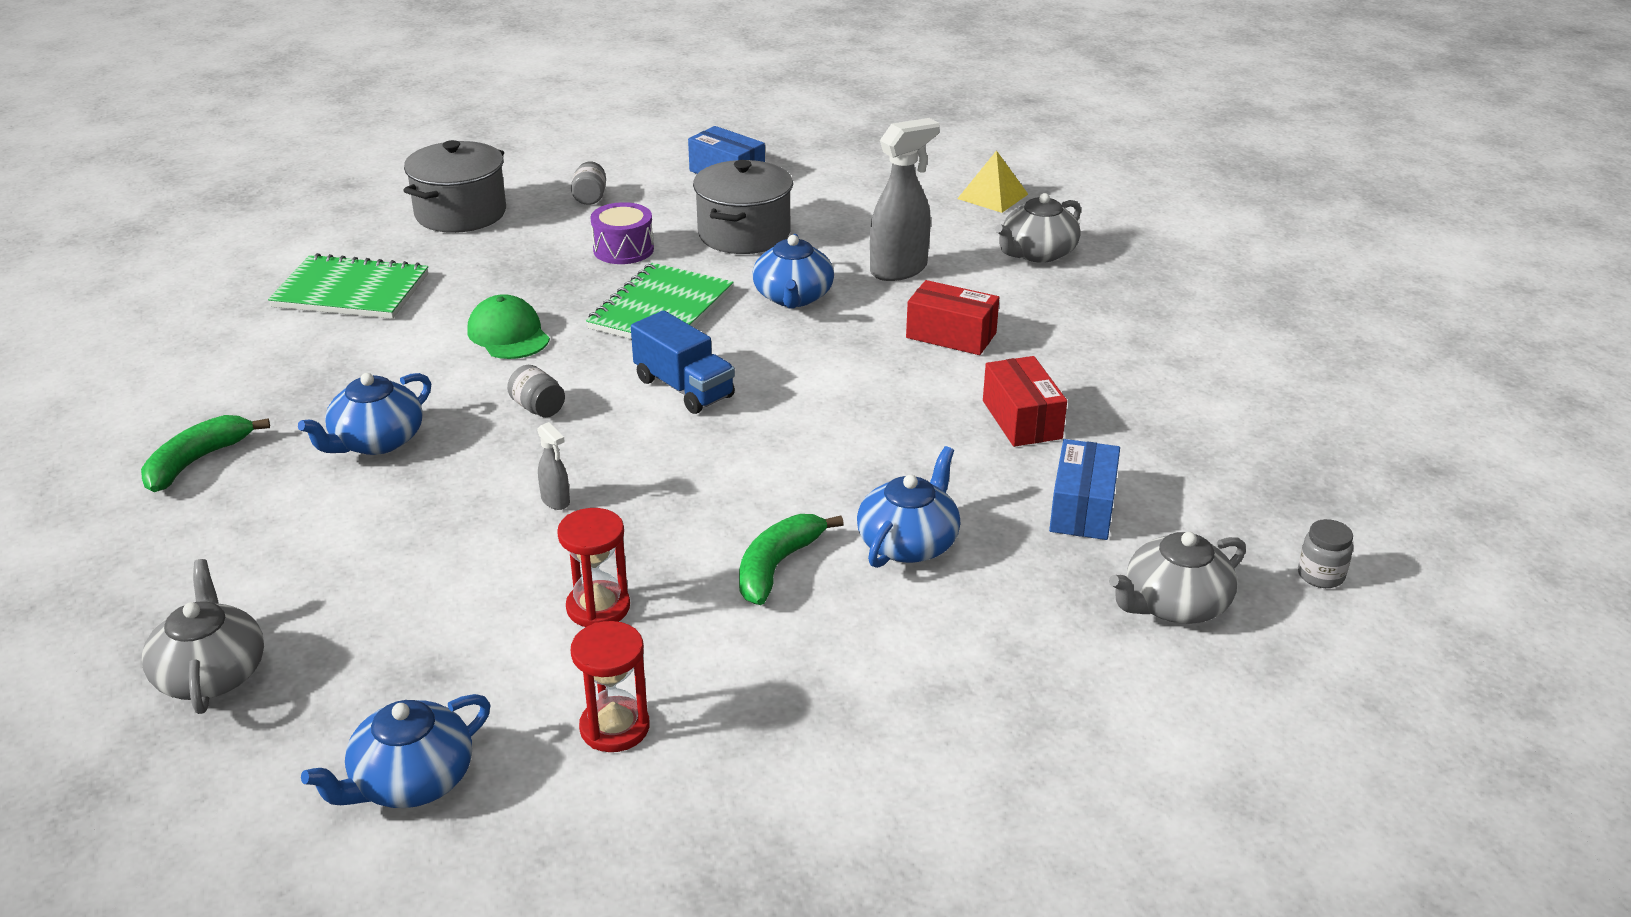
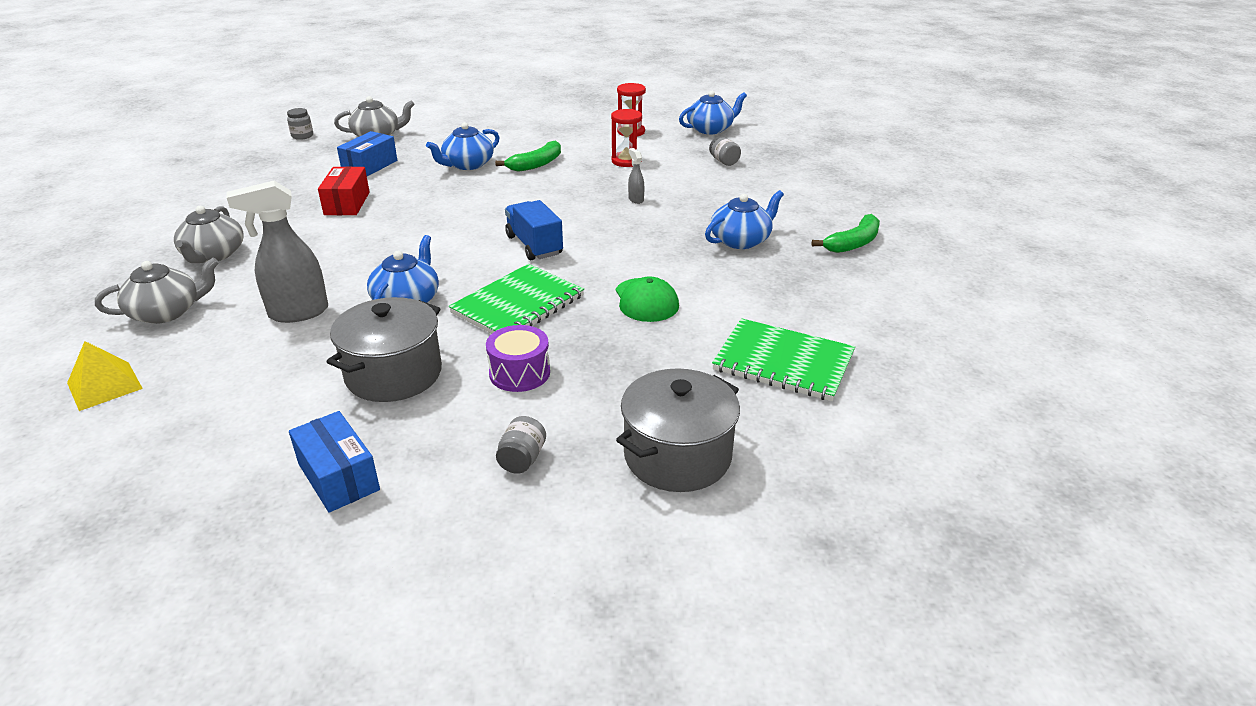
camera: 165 degrees left, 0 degrees up
grey teapot [142,559,264,714] -> grey teapot moved to [174,206,244,263]
grey jar [507,365,565,417] -> grey jar moved to [709,137,741,166]
red box [906,280,999,355] -> none

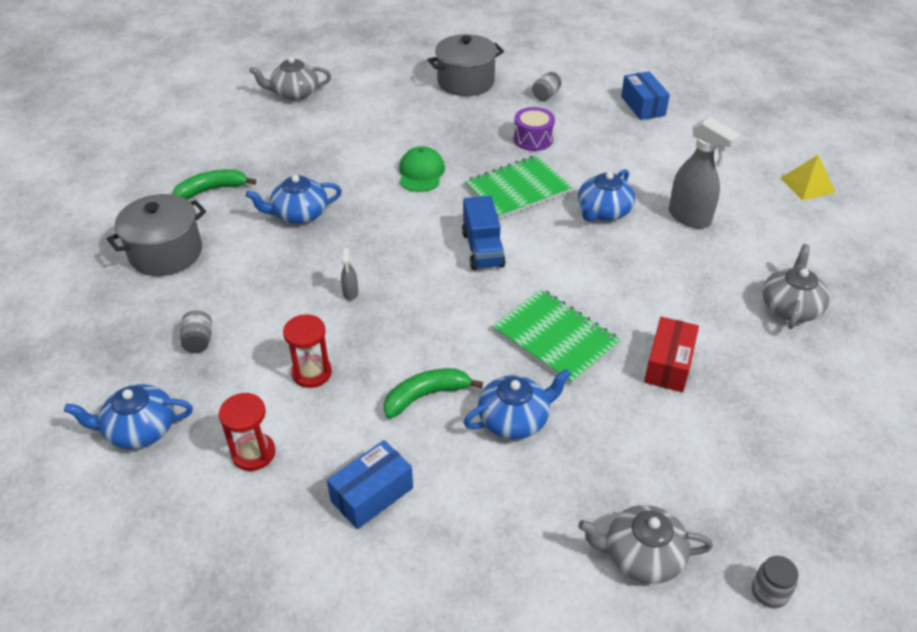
camera: 160 degrees left, 10 degrees up
grey teapot [95,258,219,324] -> grey teapot moved to [249,57,331,101]
grey spray bottle [227,181,328,323] -> grey spray bottle turned 45 degrees clockwise [669,117,741,229]
grey pot [327,297,442,402] -> grey pot moved to [107,194,206,276]
blue box [337,131,397,176] -> blue box moved to [327,440,413,529]
green notebook [712,318,855,401] -> green notebook moved to [492,289,620,385]

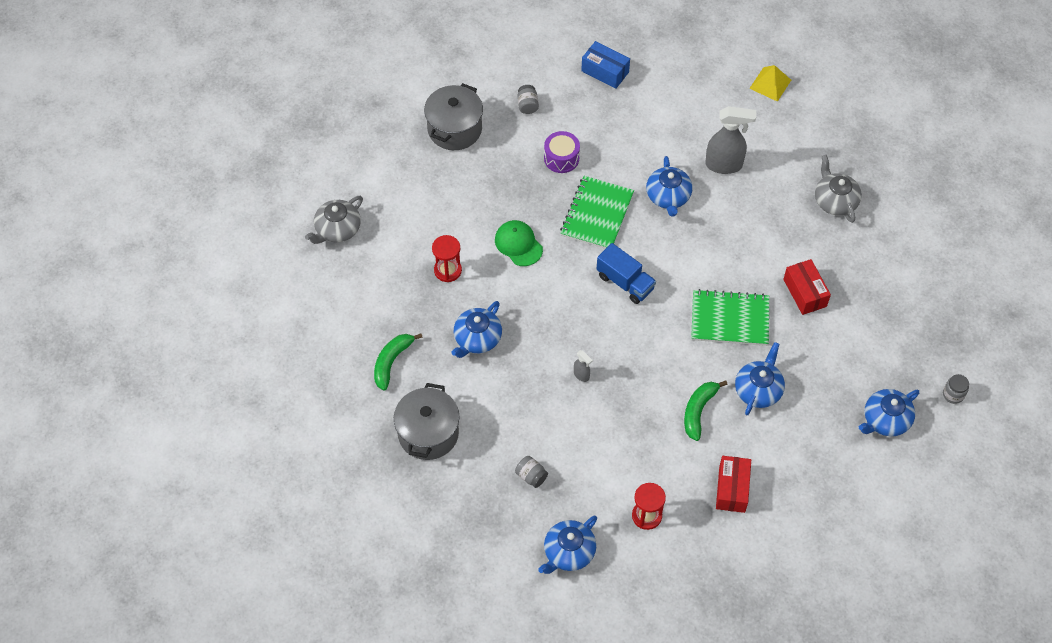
camera: 40 degrees left, 15 degrees up
red hourglass [283,314,332,388] -> red hourglass moved to [432,235,462,282]
blue box [327,440,413,529] -> red box [716,456,751,513]
grey teapot [578,505,713,584] -> blue teapot [859,389,919,436]

